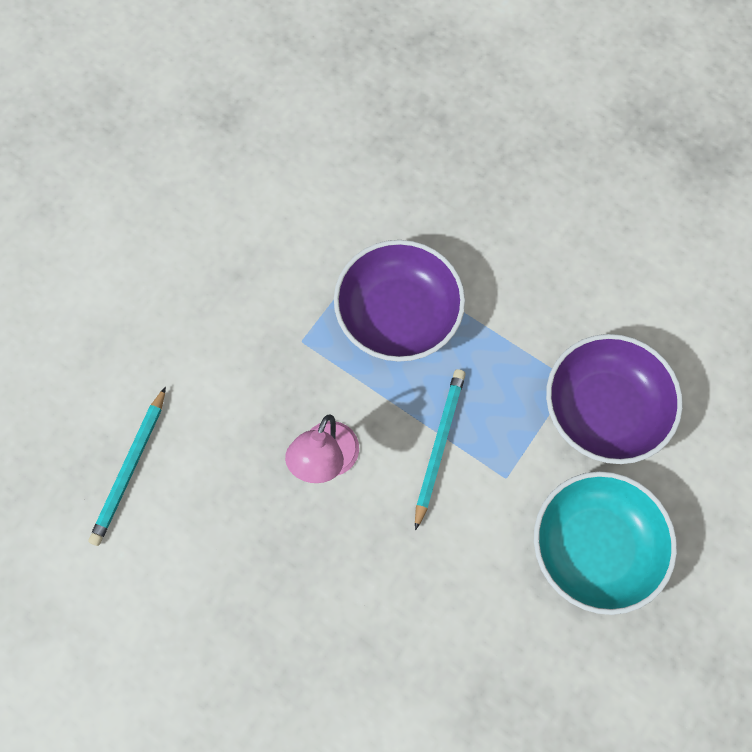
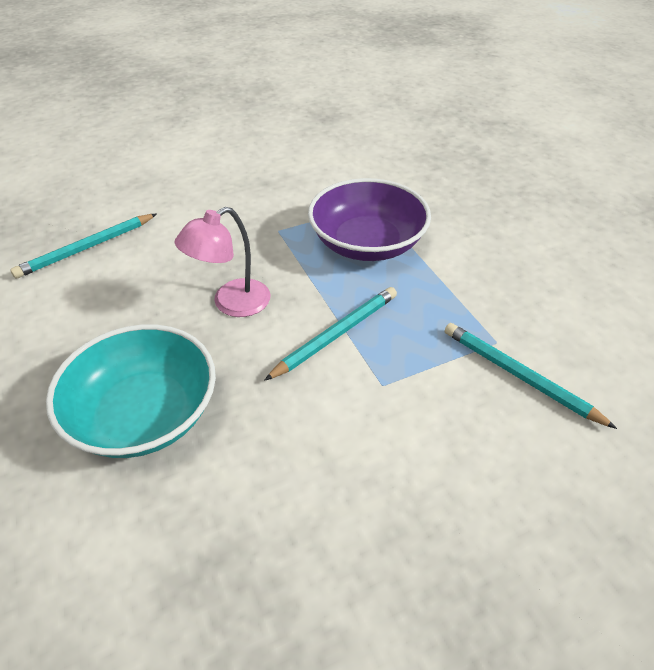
camera: 30 degrees right, 25 degrees down
turquoise bowl [534,471,677,615] -> turquoise bowl moved to [46,324,216,458]
purple bowl [546,334,683,464] -> turquoise pencil [445,323,617,429]

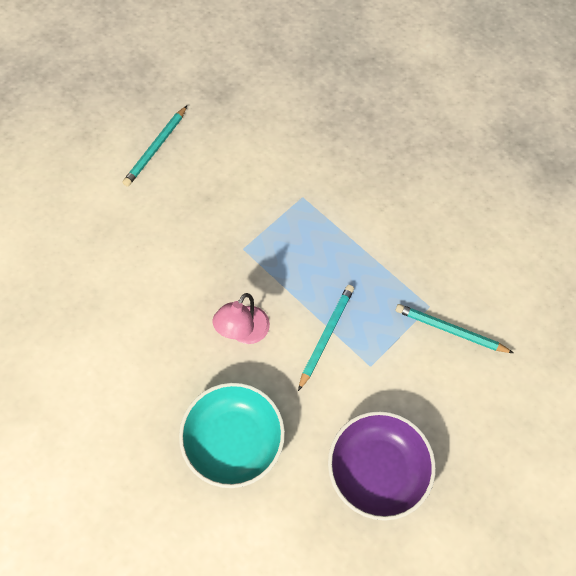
camera: 20 degrees left, 20 degrees up
turquoise pencil [10,214,156,279] -> turquoise pencil moved to [123,106,187,187]
purple bowl [308,178,431,261] -> purple bowl moved to [328,411,436,521]

